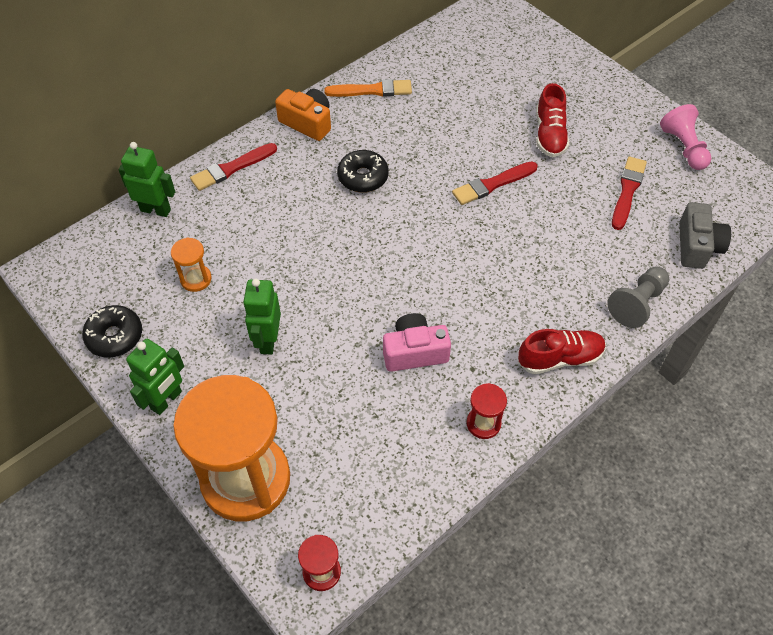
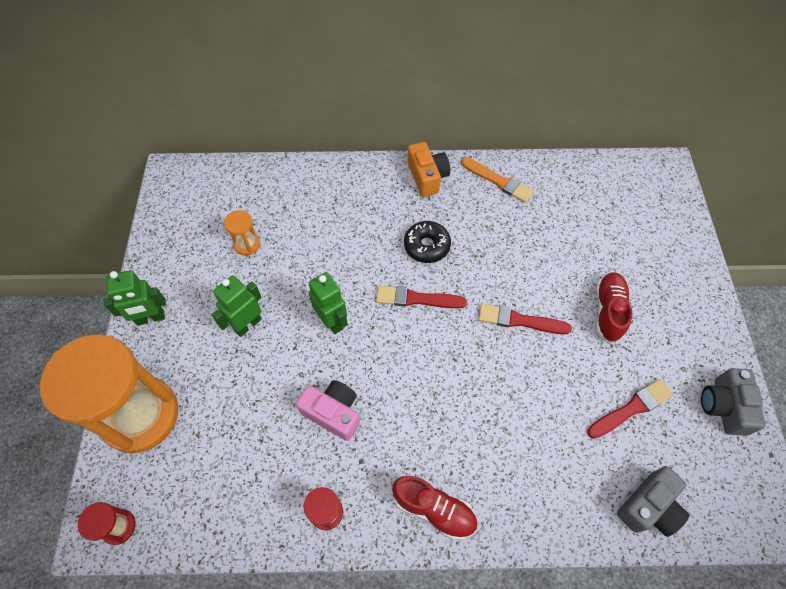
camera: 40 degrees right, 5 degrees up
black donut [82,305,142,358] -> none
green robot [118,142,175,217] -> green robot moved to [308,272,348,334]
red brush [190,143,277,191] -> red brush moved to [376,286,467,308]
red shoe [536,83,569,157] -> red shoe turned 150 degrees clockwise [596,272,633,343]
grey pawn [607,267,669,328] -> none
pink pawn [660,104,711,170] -> grey camera [701,368,766,436]

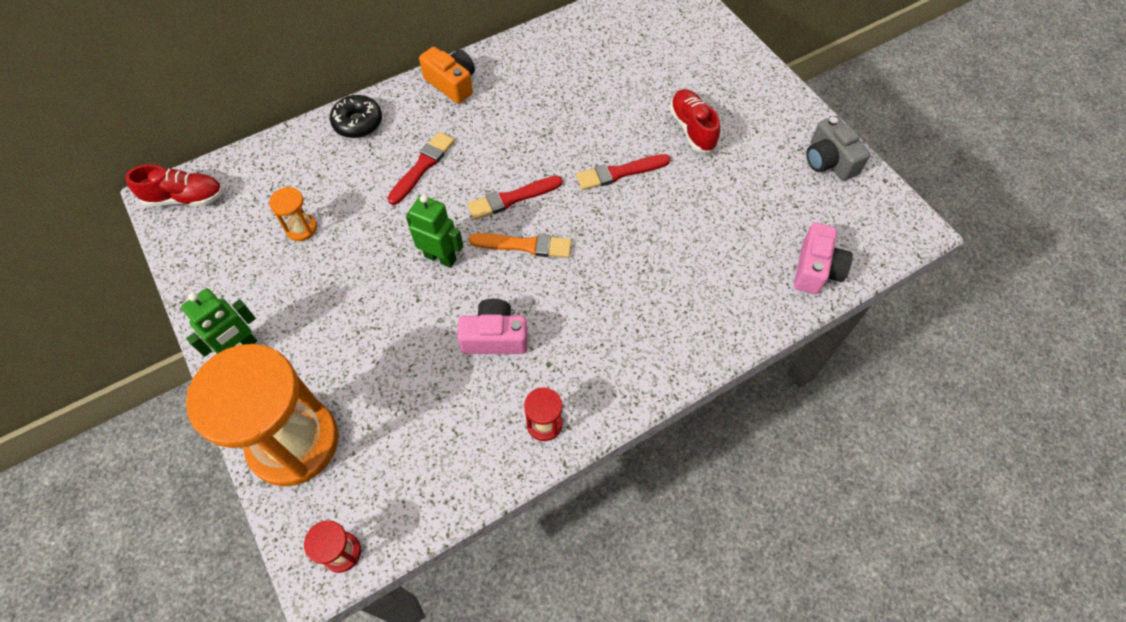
camera: 30 degrees left, 0 degrees up
green robot [212,275,262,337] -> none
red shoe [392,476,478,539] -> red shoe moved to [125,165,223,206]
black donut [404,221,451,263] -> black donut moved to [330,95,382,138]
orange brush [461,157,534,203] -> orange brush moved to [469,233,572,258]
red brush [587,379,673,439] -> red brush moved to [387,132,454,205]
grey camera [617,466,689,537] -> pink camera [794,223,853,294]

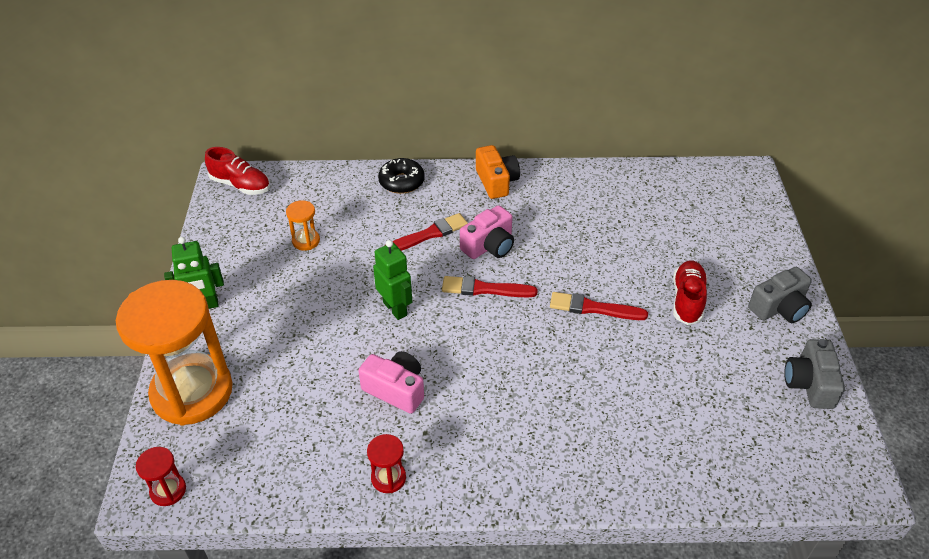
camera: 30 degrees right, 15 degrees down
orange brush [469,233,572,258] -> none
pink camera [794,223,853,294] -> pink camera moved to [460,205,514,259]
none -> grey camera [748,267,812,323]

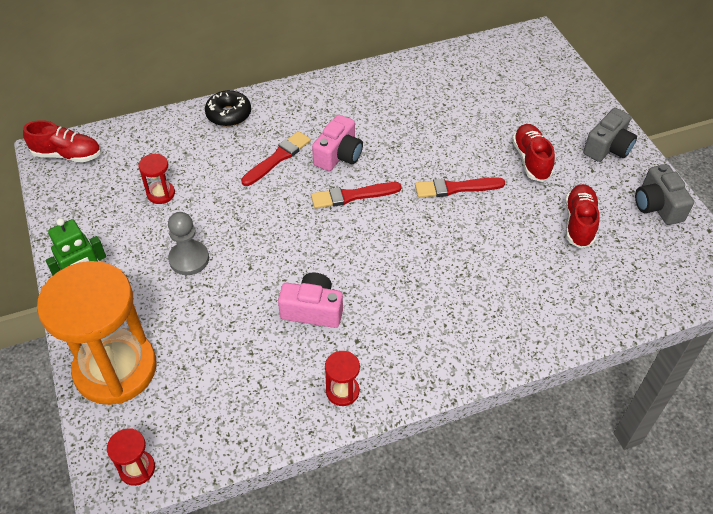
camera: 20 degrees left, 5 degrees up
orange hourglass [286,200,320,251] -> red hourglass [138,154,175,204]
green robot [373,240,412,320] -> none
orange camera [476,145,520,199] -> none
none -> grey pawn [168,212,209,275]
none -> red shoe [565,184,600,248]

